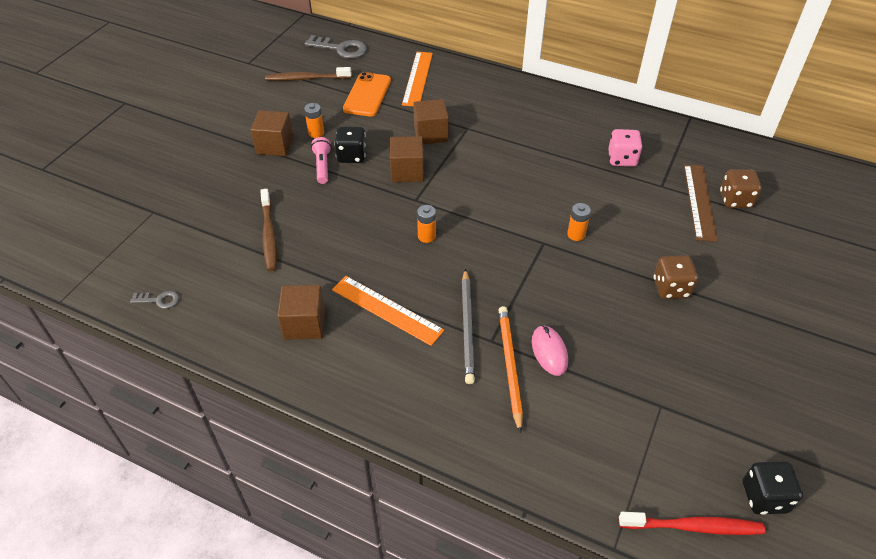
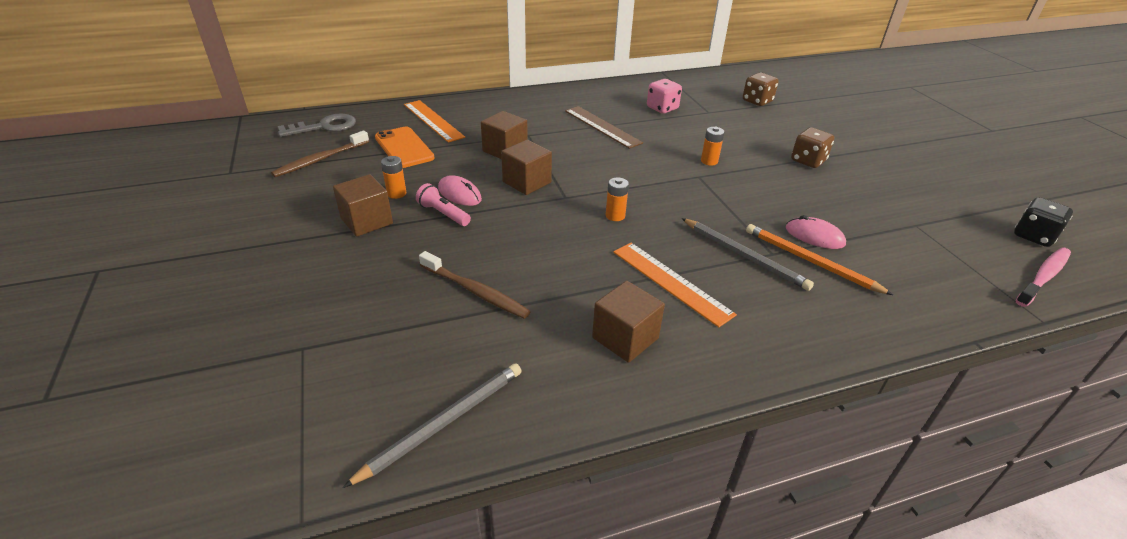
camera: 45 degrees left, 10 degrees down
grey key [130,291,179,309] -> grey pencil [343,363,522,488]
orange ruler [332,276,444,346] -> orange ruler turned 60 degrees clockwise [613,243,737,327]
black dice [334,126,366,163] -> pink mouse [438,175,482,206]
red toothbrush [619,512,765,535] -> pink toothbrush [1016,247,1071,307]
brown ruler [684,165,718,242] -> brown ruler moved to [565,106,643,149]

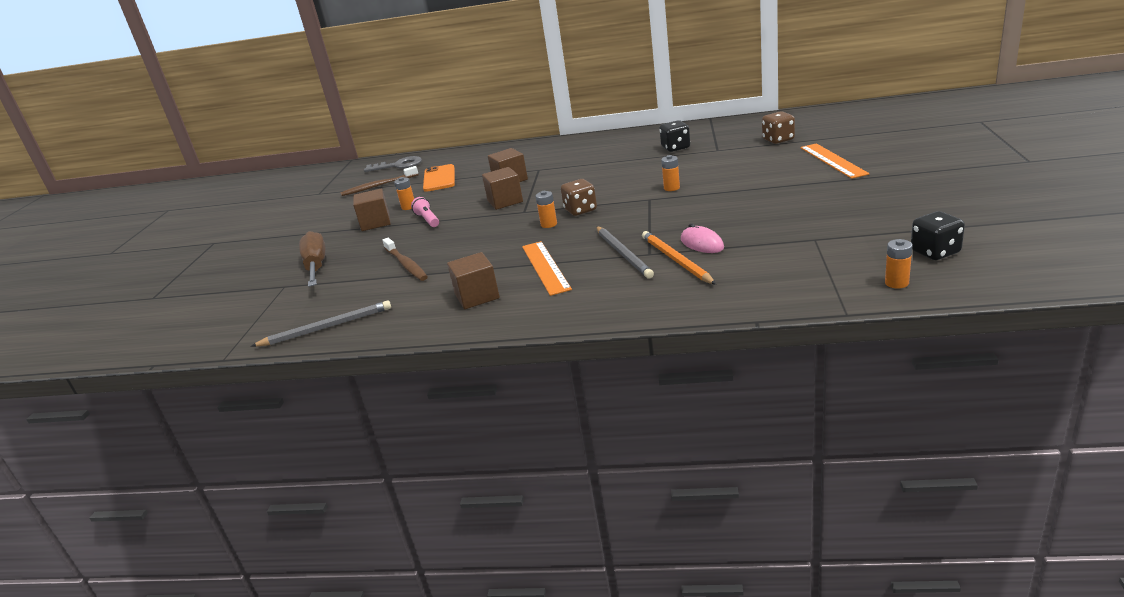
camera: 30 degrees right, 10 degrees down
orange ruler [404,100,465,143] -> orange ruler moved to [800,143,869,179]
pink mouse [438,175,482,206] -> none
brown ruler [565,106,643,149] -> none
pink dice [647,79,682,113] -> black dice [660,120,690,152]
brown dice [791,127,834,168] -> brown dice moved to [561,179,597,216]
pink toothbrush [1016,247,1071,307] -> orange battery [885,239,912,289]
none -> brown screwdriver [299,231,326,287]

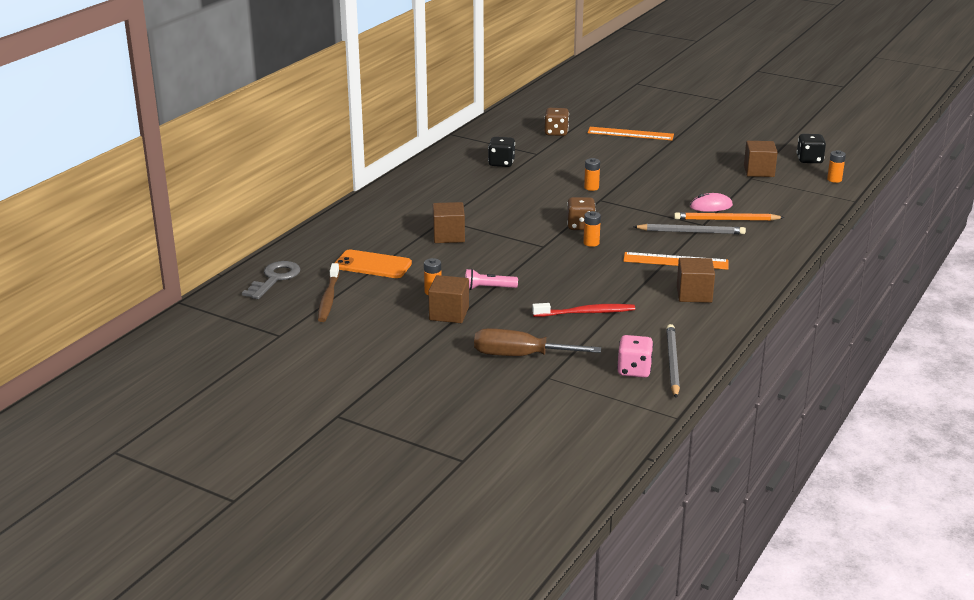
camera: 70 degrees left, 0 degrees up
brown toothbrush [382,238,428,281] -> red toothbrush [532,303,635,317]
brown cube [482,167,523,210] -> brown cube moved to [744,141,778,177]
none -> pink dice [617,335,653,378]

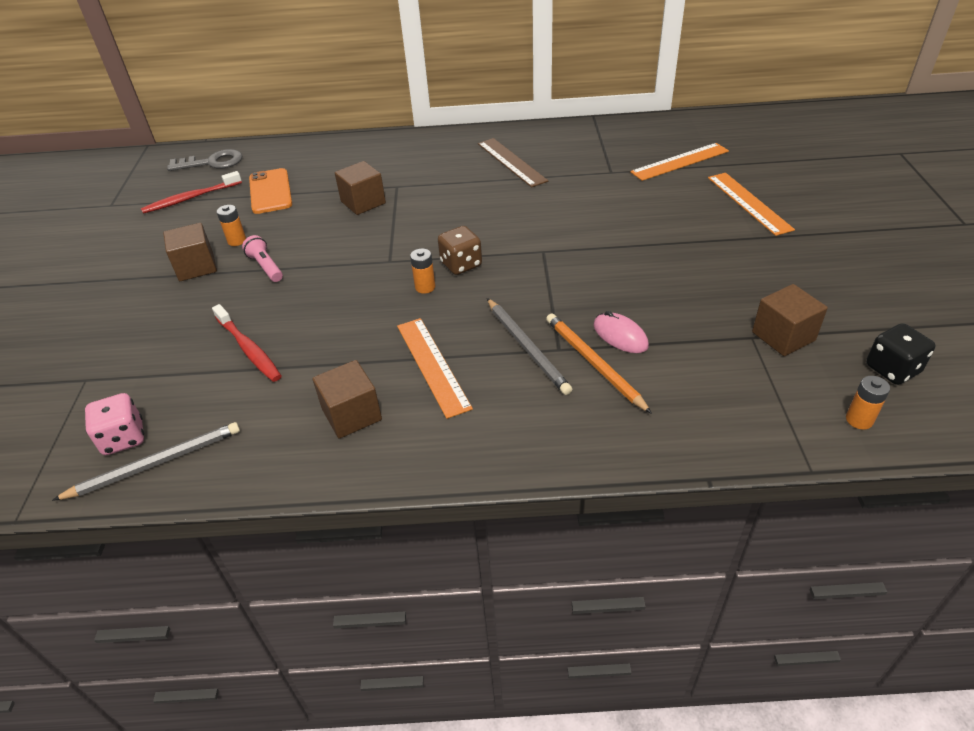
camera: 60 degrees right, 15 degrees up
brown toothbrush [318,263,340,322] -> red toothbrush [141,171,242,214]
brown screwdriver [474,328,601,356] -> none
black dice [488,137,515,167] -> none
brown dice [544,108,569,136] -> orange ruler [630,143,729,181]
orange battery [584,158,600,191] -> none
none -> brown ruler [478,138,548,187]

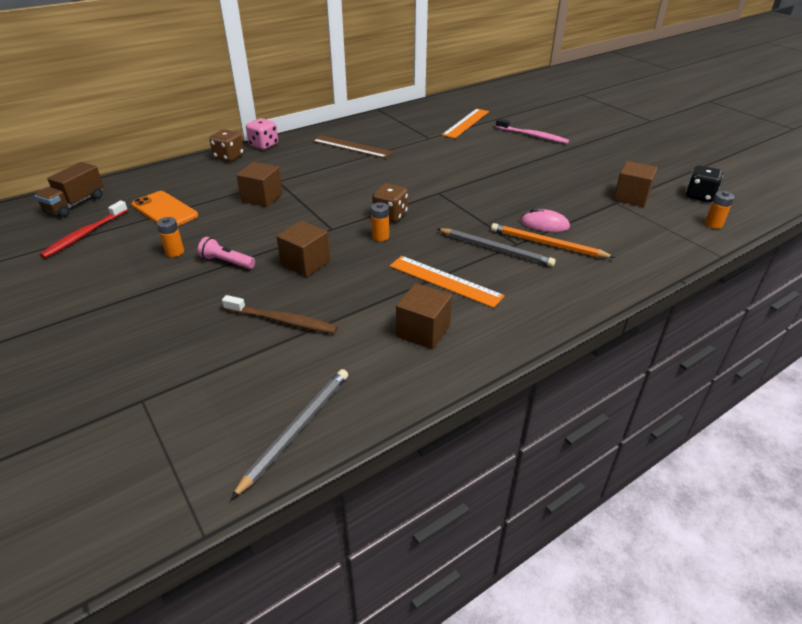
camera: 35 degrees left, 5 degrees down
pink dice [85,393,144,455] -> pink dice moved to [246,118,278,150]
brown cube [163,223,217,281] -> brown cube moved to [276,221,330,277]
grey key [167,149,242,171] -> brown truck [34,162,104,217]
red toothbrush [212,304,282,382] -> brown toothbrush [222,295,338,334]
orange ruler [708,173,795,236] -> pink toothbrush [496,118,569,144]
none -> brown dice [209,129,244,162]

